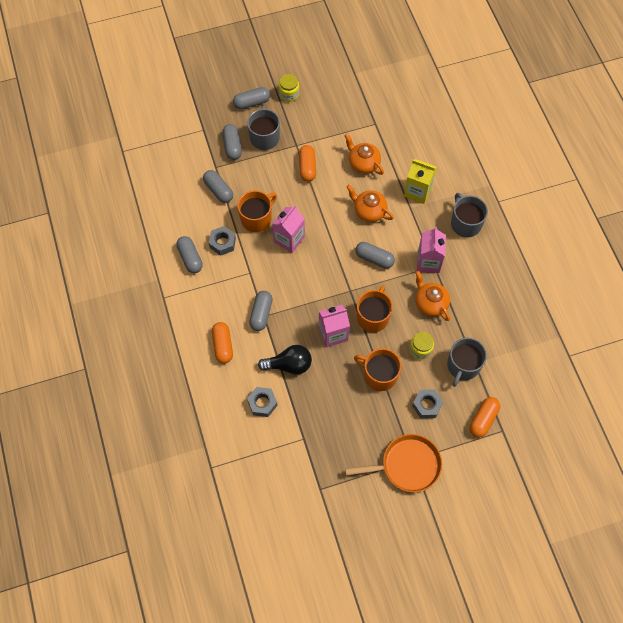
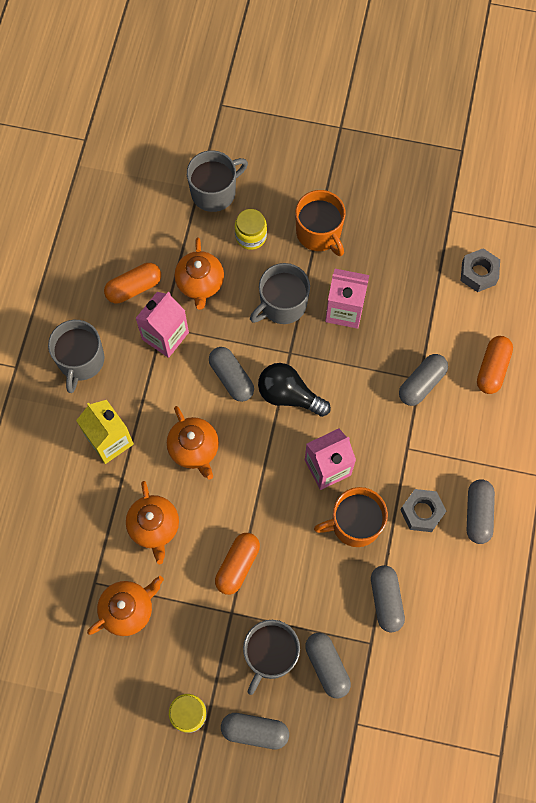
camera: 150 degrees left, 5 degrees up
grey capsule [222,124,242,160] -> grey capsule turned 45 degrees counterclockwise [305,633,351,698]
black light bulb [258,345,312,375] -> black light bulb moved to [258,363,331,417]
orange pan [345,434,442,492] -> none
orange mug [357,285,393,332] -> grey mug [250,263,310,324]
grey nut [412,389,443,418] -> none
orange capsule [470,397,500,438] -> orange capsule moved to [104,263,161,303]
none -> orange teapot [87,576,164,636]

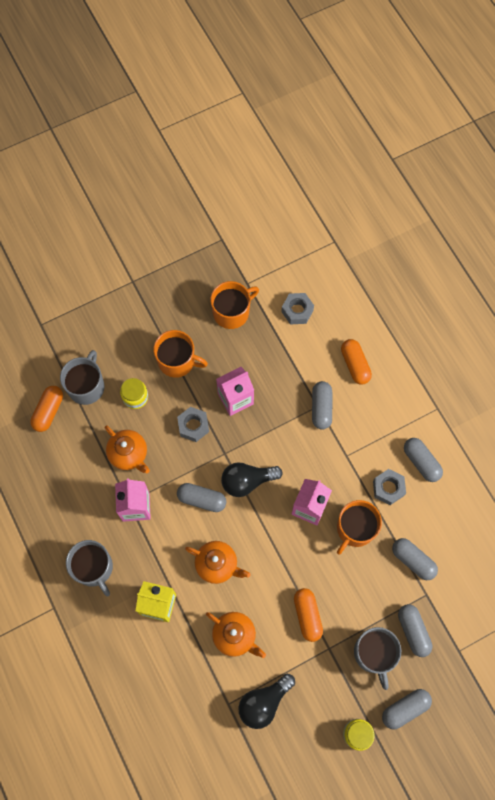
camera: 40 degrees left, 0 degrees up
orange teapot [87,576,164,636] -> black light bulb [238,674,295,729]
orange capsule [104,263,161,303] -> orange capsule moved to [30,386,63,432]
grey mug [250,263,310,324] -> grey nut [177,407,209,442]
grey capsule [305,633,351,698] -> grey capsule turned 45 degrees clockwise [398,604,432,657]
none -> orange mug [210,281,259,329]

